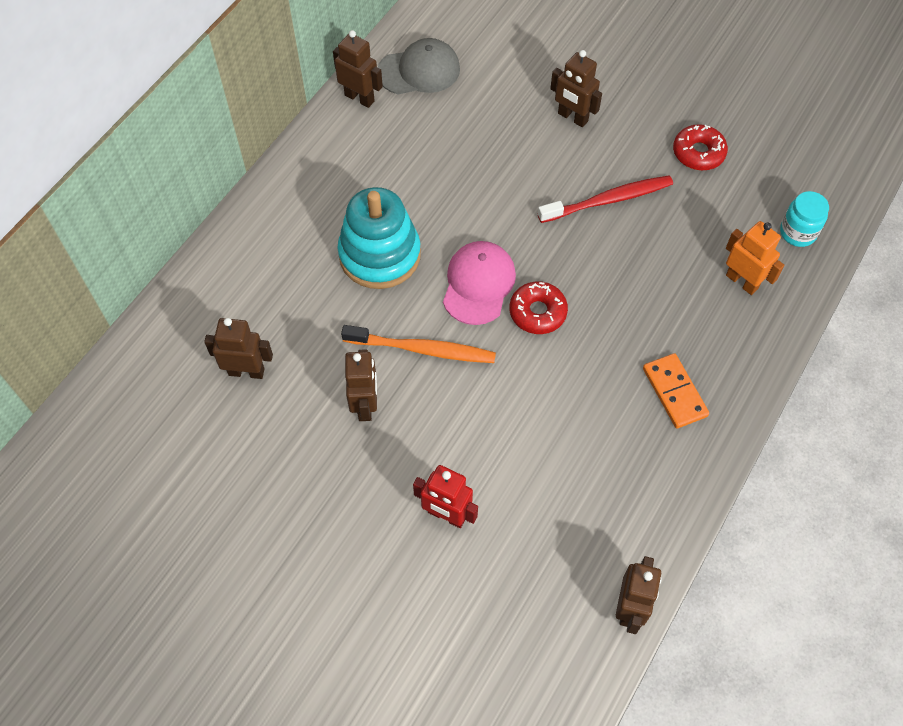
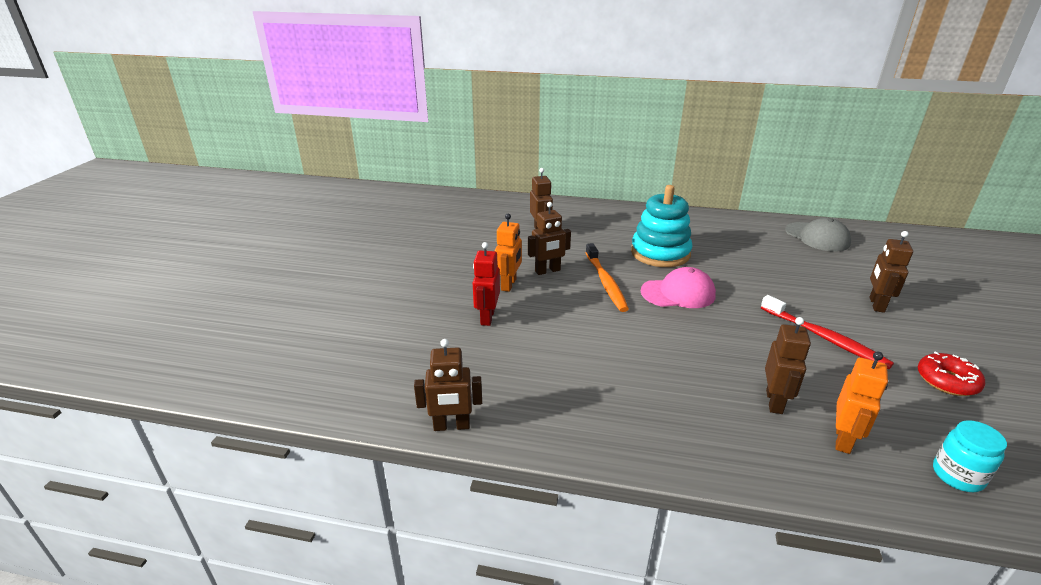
camera: 70 degrees right, 30 degrees down
brown robot [333,30,383,108] -> brown robot moved to [765,317,811,414]
red donut [510,281,568,334] -> none
orange domino [643,353,709,428] -> none
none -> orange robot [495,214,522,292]

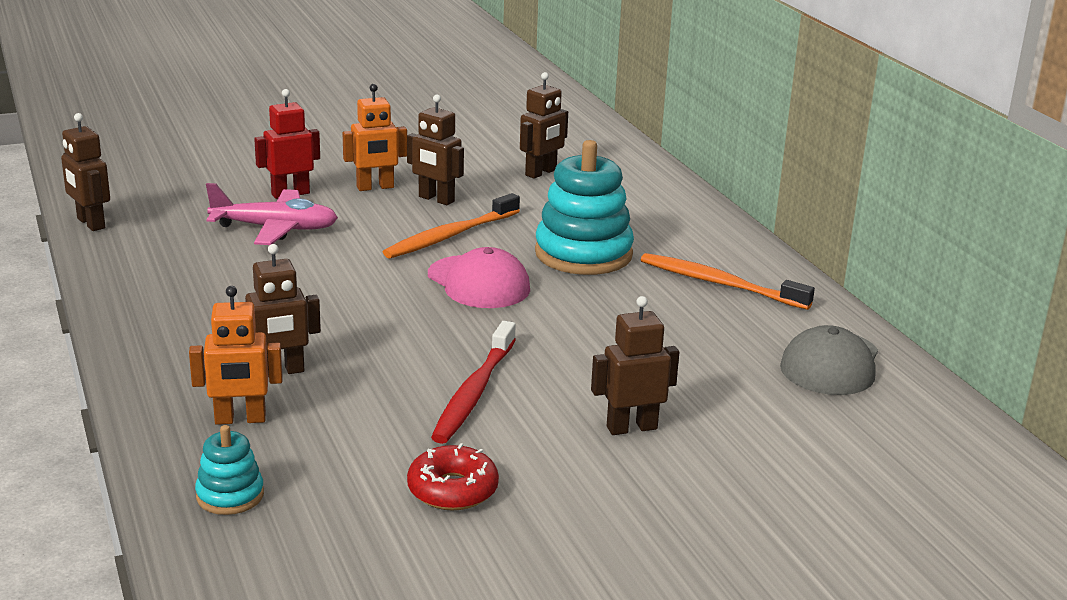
camera: 55 degrees right, 5 degrees down
turquoise jar [933,420,1007,492] -> turquoise stacking toy [195,425,264,515]
none -> pink plane [206,183,338,245]
none -> orange toothbrush [641,253,815,310]

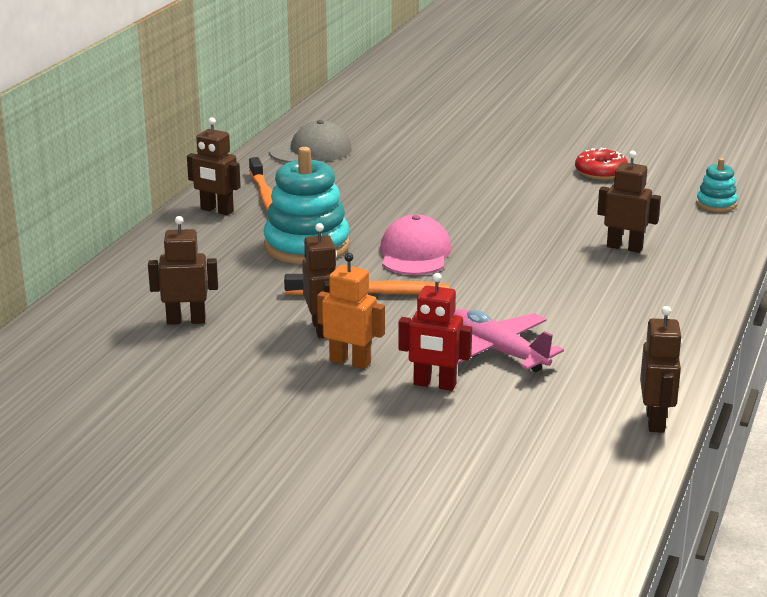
camera: 135 degrees left, 0 degrees up
orange robot [189,286,283,425] -> none
red toothbrush [431,321,516,444] -> none
brown robot [591,296,679,435] -> brown robot moved to [187,117,241,215]

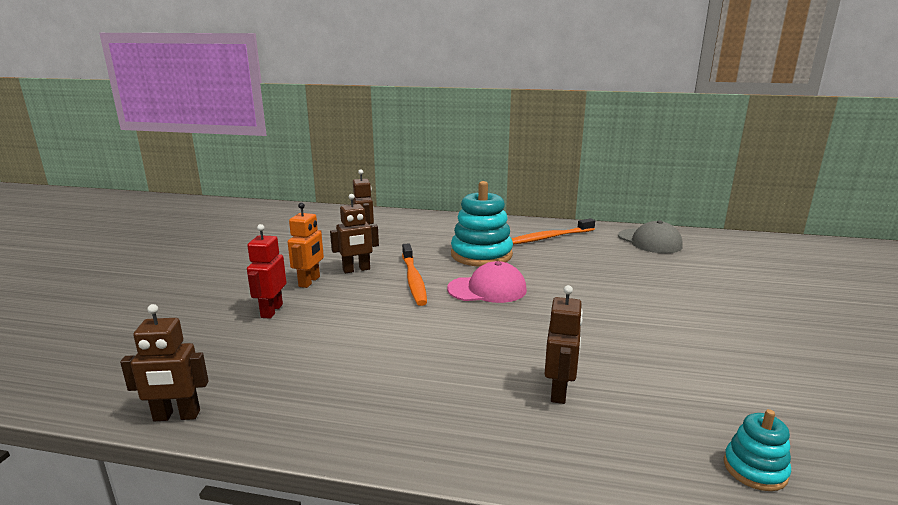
camera: 80 degrees right, 5 degrees down
brown robot [187,117,241,215] -> none
pink plane [454,309,564,372] -> none
red donut [575,148,628,180] -> none

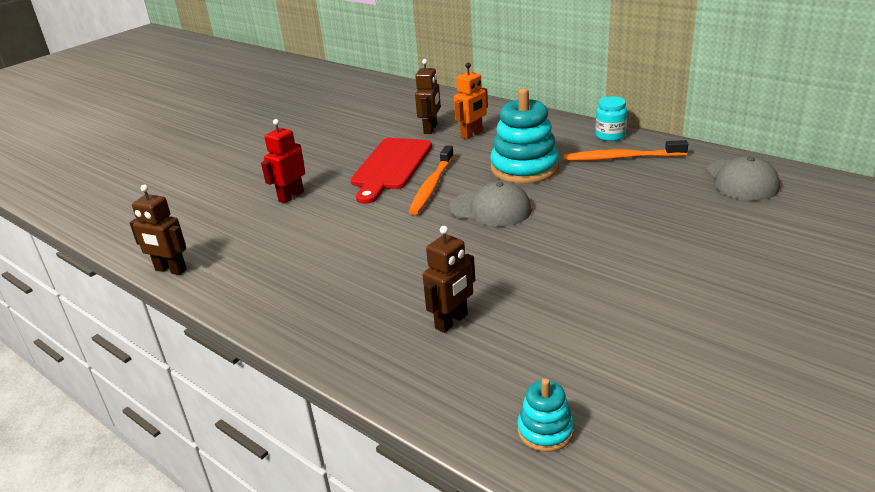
camera: 30 degrees right, 10 degrees up
orange robot [288,202,324,288] -> orange robot moved to [454,63,488,140]
brown robot [330,194,379,274] -> red cutting board [351,138,432,204]
pink cap [447,261,527,303] -> grey cap [449,181,532,227]
none -> turquoise jar [595,96,627,141]

